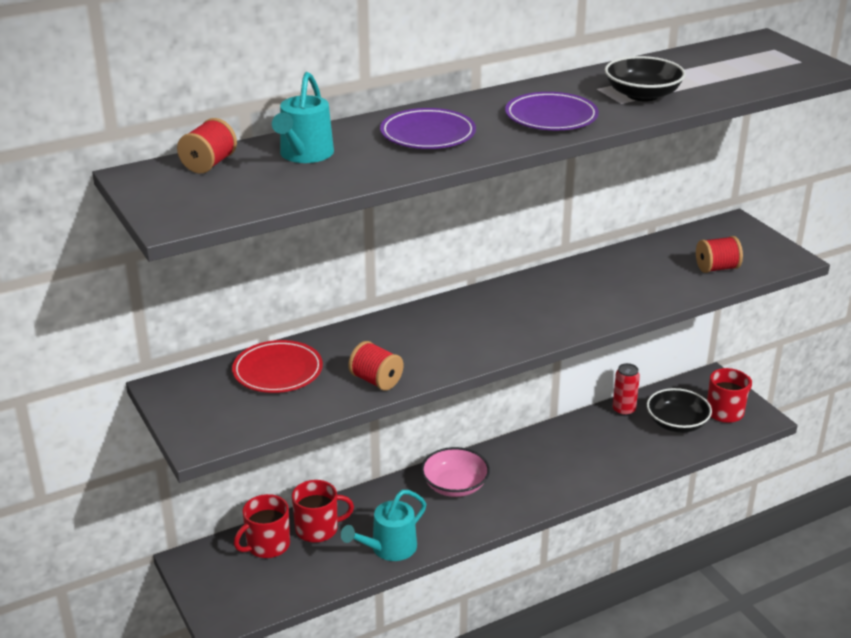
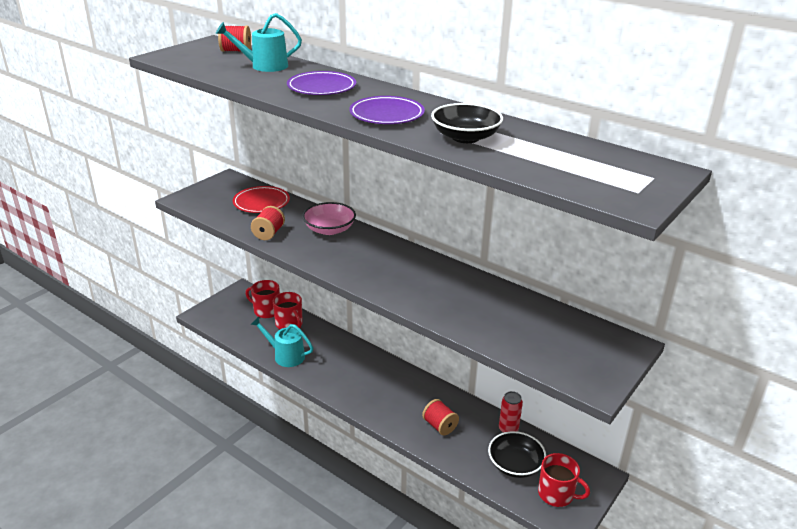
camera: 65 degrees right, 0 degrees up
pink bowl [421,447,490,497] -> pink bowl moved to [302,202,356,235]
red spool [696,236,743,273] -> red spool moved to [422,399,459,436]

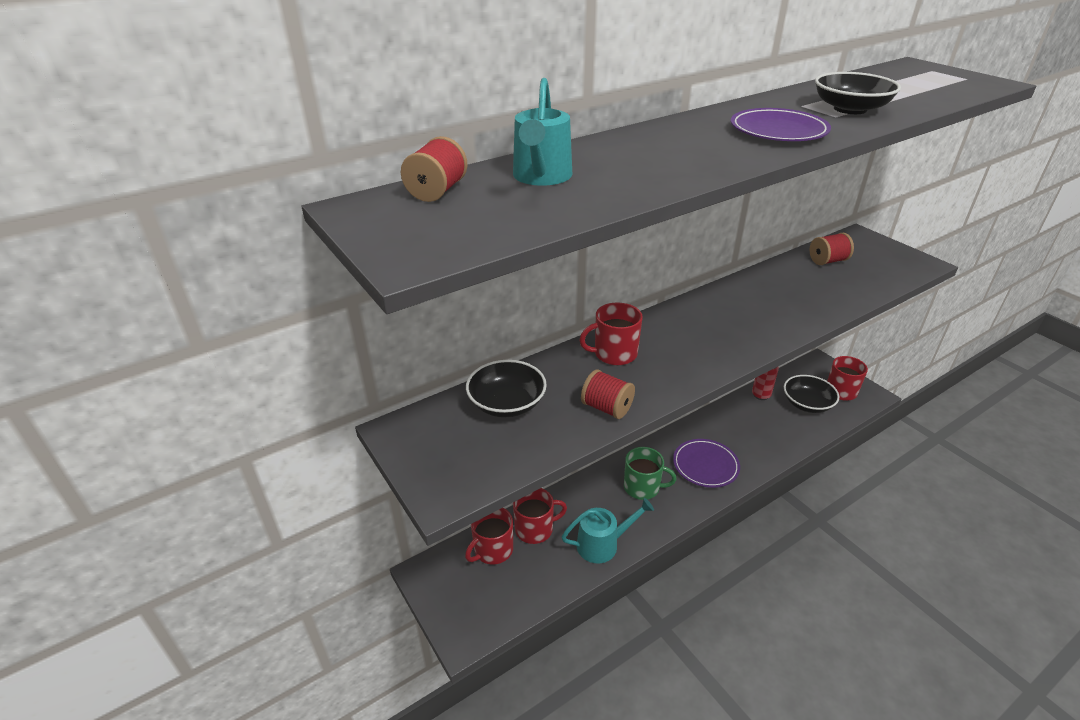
camera: 70 degrees left, 5 degrees up
red plate [233,186,290,213] -> black bowl [466,360,547,418]
turquoise watering can [250,317,313,367] -> turquoise watering can turned 150 degrees counterclockwise [562,498,654,563]
purple plate [287,71,356,95] -> purple plate moved to [673,439,740,488]
pink bowl [302,202,356,235] -> red mug [579,302,643,365]
red spool [422,399,459,436] -> red spool moved to [810,233,854,265]
none -> green mug [624,447,676,500]

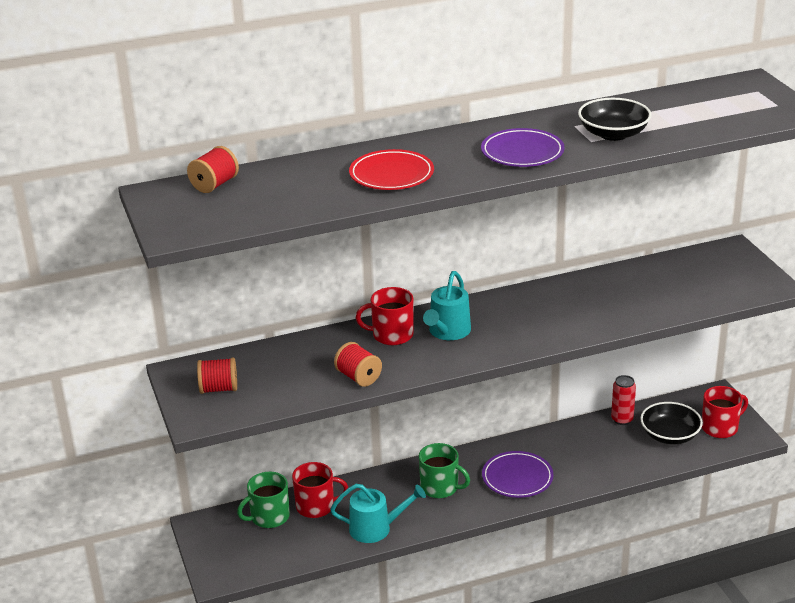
camera: 15 degrees right, 5 degrees down
red mug [465,508,513,565] -> green mug [237,472,290,528]
black bowl [466,360,547,418] -> none
turquoise watering can [513,78,573,186] -> turquoise watering can moved to [423,271,471,340]
red spool [810,233,854,265] -> red spool moved to [197,358,237,394]
none -> red plate [349,149,434,190]

